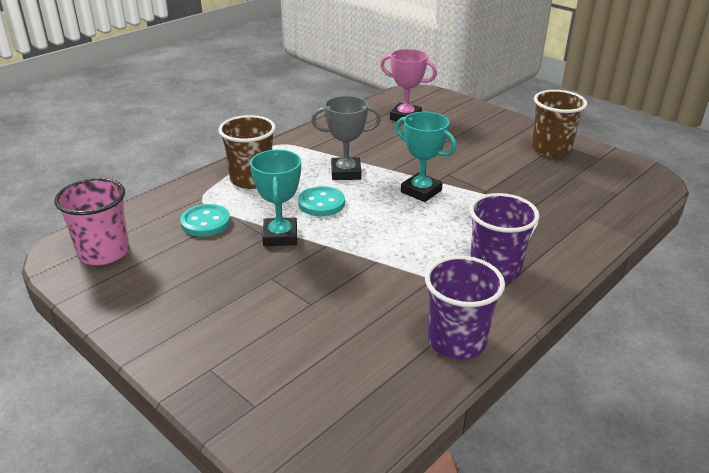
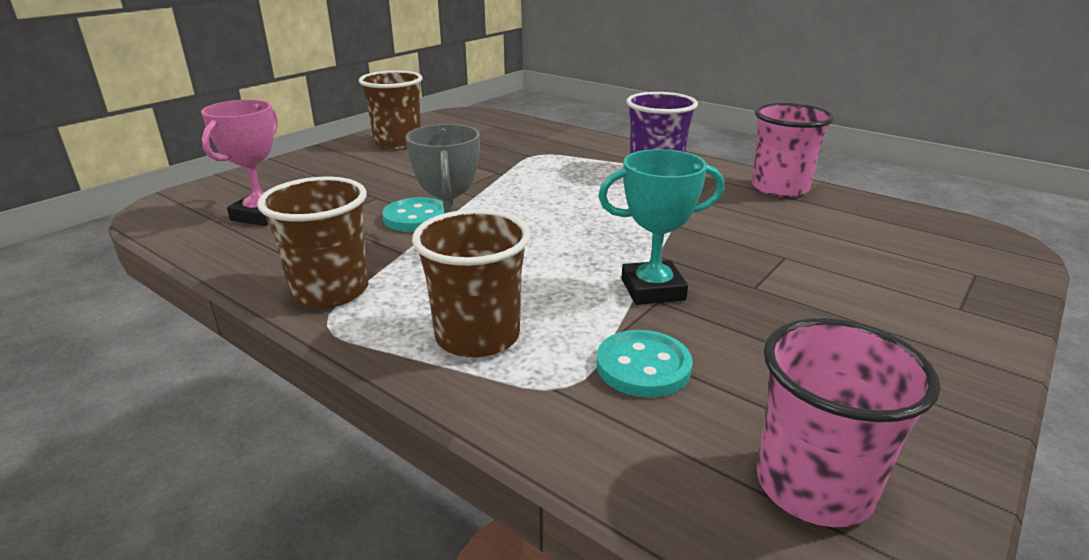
camera: 95 degrees left, 5 degrees down
turquoise button [298,186,345,216] -> turquoise button moved to [382,197,444,232]
turquoise trophy [396,112,457,202] -> none
purple cup [425,256,505,359] -> pink cup [752,103,834,197]
none -> brown cup [257,177,368,308]

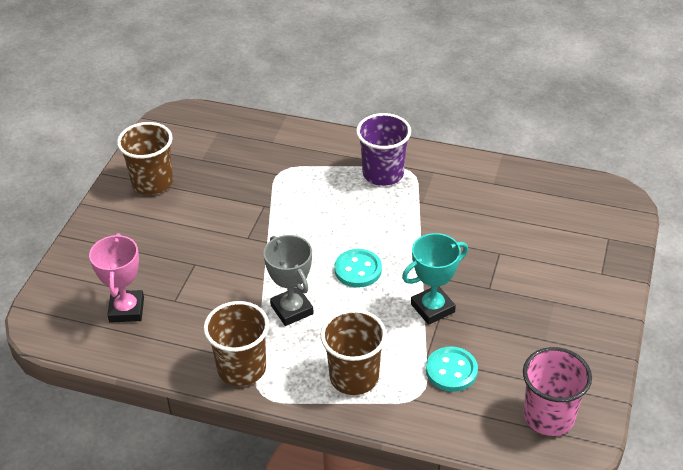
camera: 20 degrees left, 15 degrees up
turquoise button [382,197,444,232] -> turquoise button moved to [334,249,382,288]
pink cup [752,103,834,197] -> none

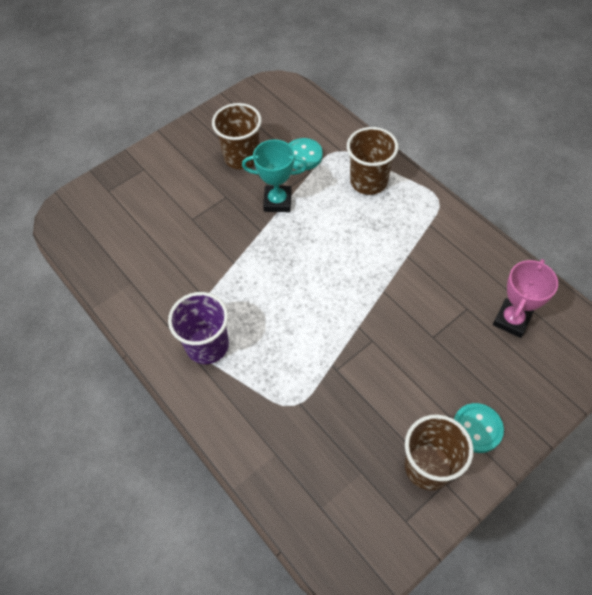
camera: 145 degrees left, 15 degrees up
brown cup [204,301,269,386] -> brown cup moved to [212,103,262,169]
grey trophy [263,235,314,326] -> none
turquoise button [334,249,382,288] -> turquoise button moved to [454,403,504,453]
pink cup [523,347,592,436] -> none

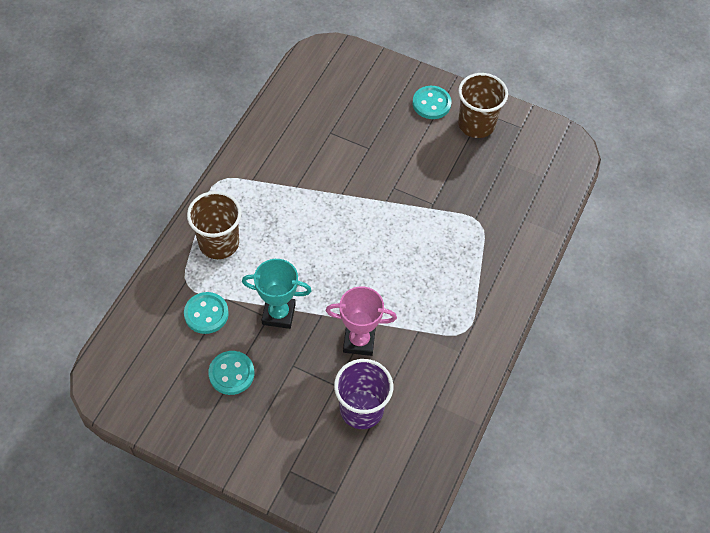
camera: 120 degrees left, 0 degrees up
purple cup [168,292,229,364] -> purple cup moved to [334,359,393,429]
brown cup [212,103,262,169] -> turquoise button [208,351,254,395]
turquoise trophy [242,140,307,212] -> turquoise trophy turned 60 degrees counterclockwise [242,259,312,329]
pink trophy [493,259,558,338] -> pink trophy moved to [326,286,397,356]

